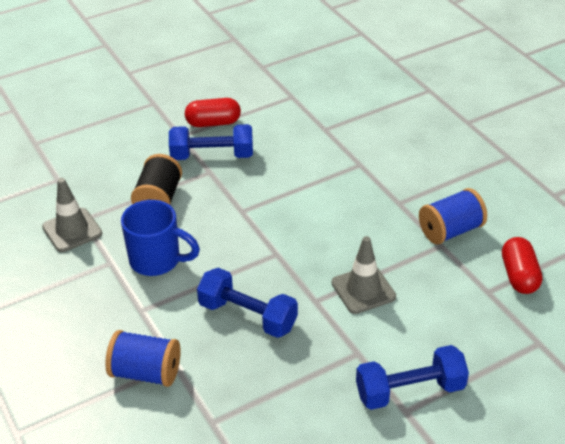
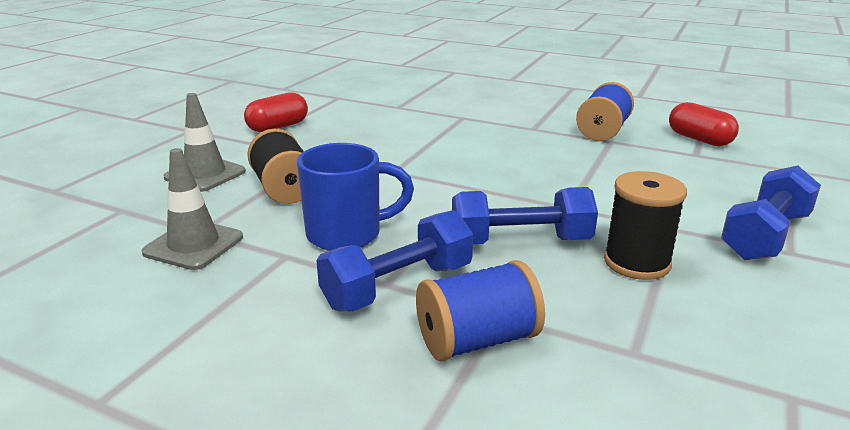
camera: 35 degrees left, 15 degrees down
blue dumbbell [169,124,253,160] -> blue dumbbell moved to [316,210,473,311]
grey traffic cone [332,236,396,314] -> grey traffic cone moved to [163,93,246,192]
none -> black spool [604,171,687,280]

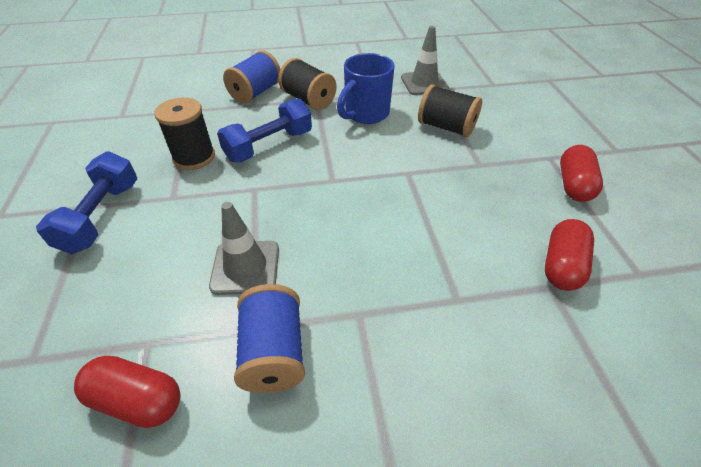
camera: 145 degrees right, 20 degrees up
grey traffic cone [163,93,246,192] -> grey traffic cone moved to [209,202,279,295]
blue dumbbell [316,210,473,311] -> black spool [278,58,337,110]
none -> red capsule [545,219,594,291]

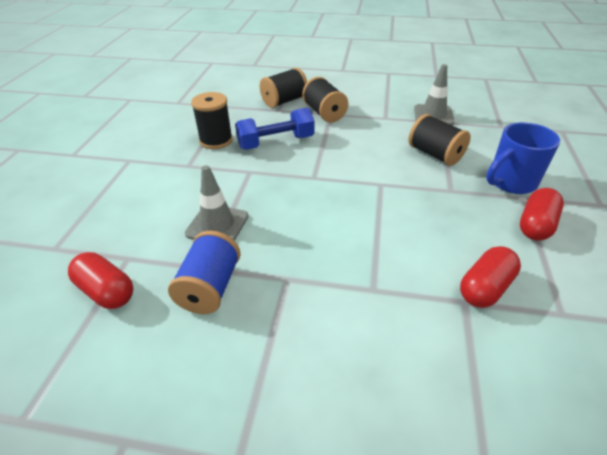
camera: 20 degrees right, 5 degrees down
blue dumbbell [36,151,137,254] -> none
blue spool [223,51,281,104] -> black spool [260,68,307,108]
blue mug [337,53,395,124] -> blue mug moved to [486,122,560,194]

